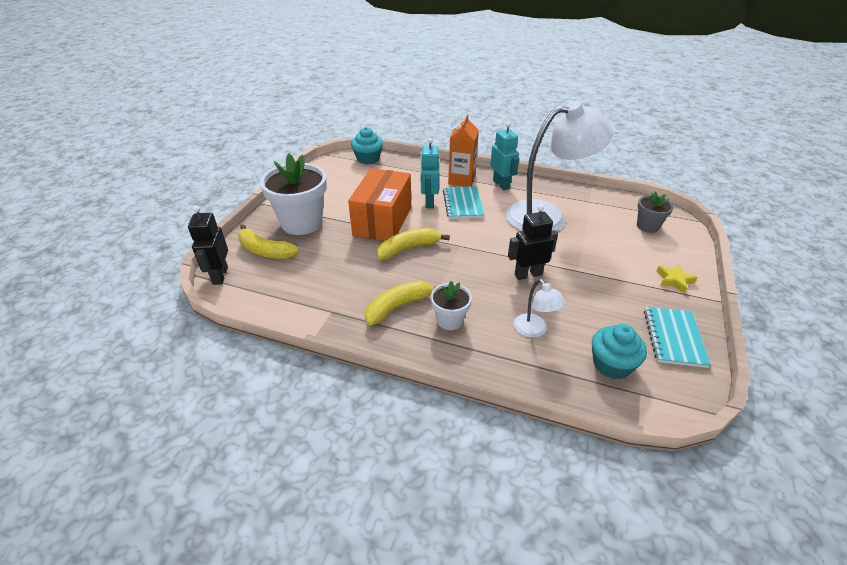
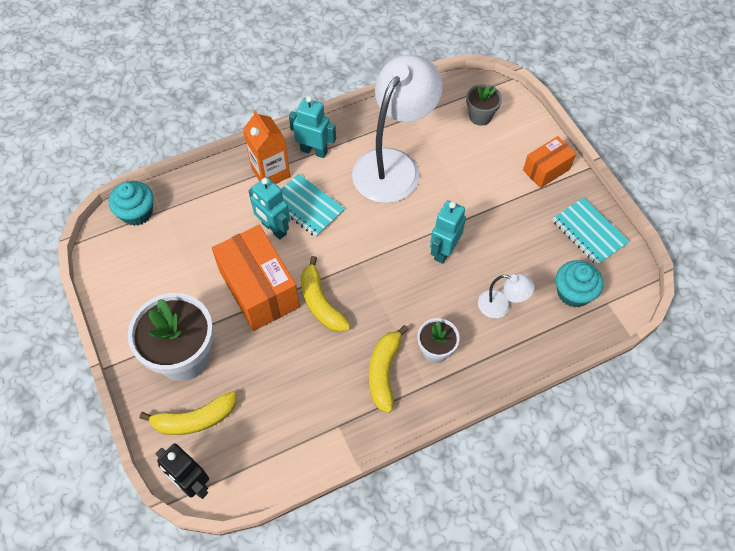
camera: 45 degrees left, 20 degrees up
yellow banana [377,228,450,260] -> yellow banana turned 45 degrees counterclockwise [301,256,351,332]
black robot [508,205,558,280] -> turquoise robot [430,200,466,264]
yellow star [656,264,698,294] -> orange box [523,136,576,188]

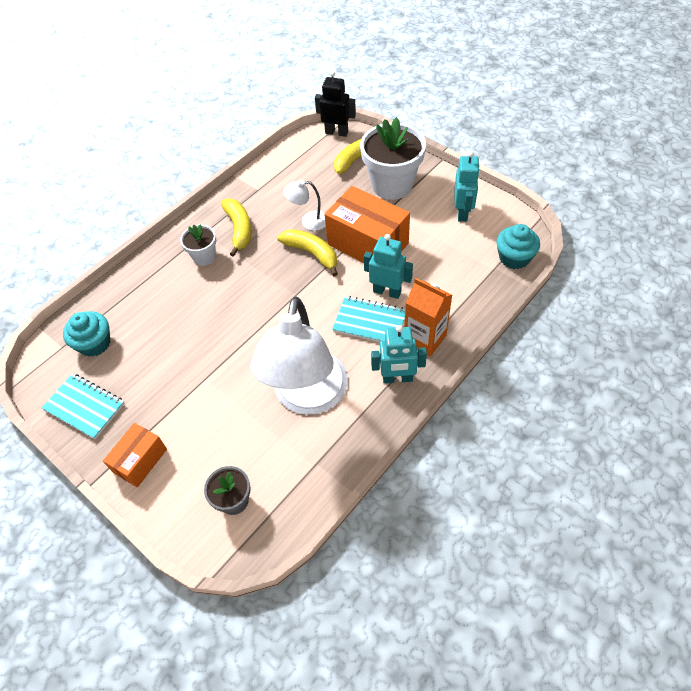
camera: 160 degrees right, 5 degrees down
turquoise robot [430,200,466,264] -> turquoise robot moved to [454,151,480,222]
white lamp [478,273,535,318] -> white lamp moved to [283,180,326,231]

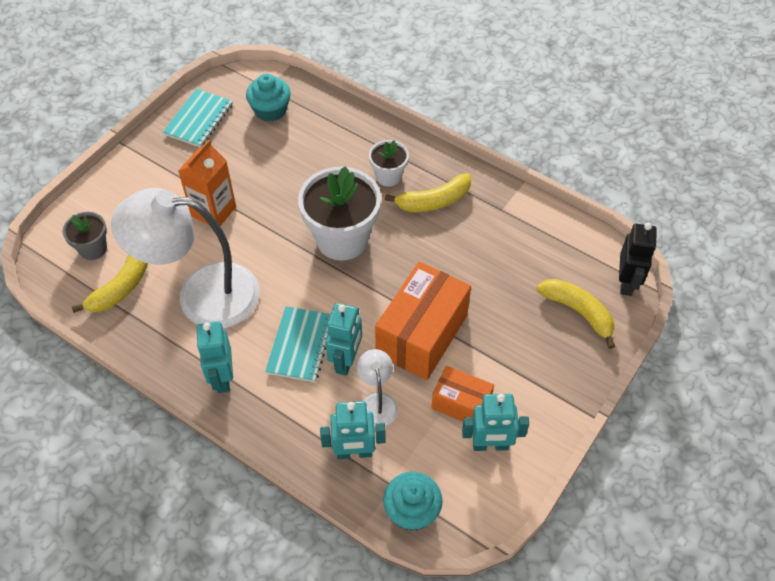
camera: 80 degrees right, 0 degrees up
orange box [103,423,167,487] -> orange box moved to [431,366,494,422]
yellow banana [277,229,338,276] -> yellow banana moved to [72,255,148,313]
white lamp [283,180,326,231] -> white lamp moved to [357,349,398,427]
white flower pot [360,117,426,200] -> white flower pot moved to [298,166,381,260]
orange carton [405,278,452,357] -> orange carton moved to [178,140,236,226]
none -> turquoise robot [320,401,386,459]

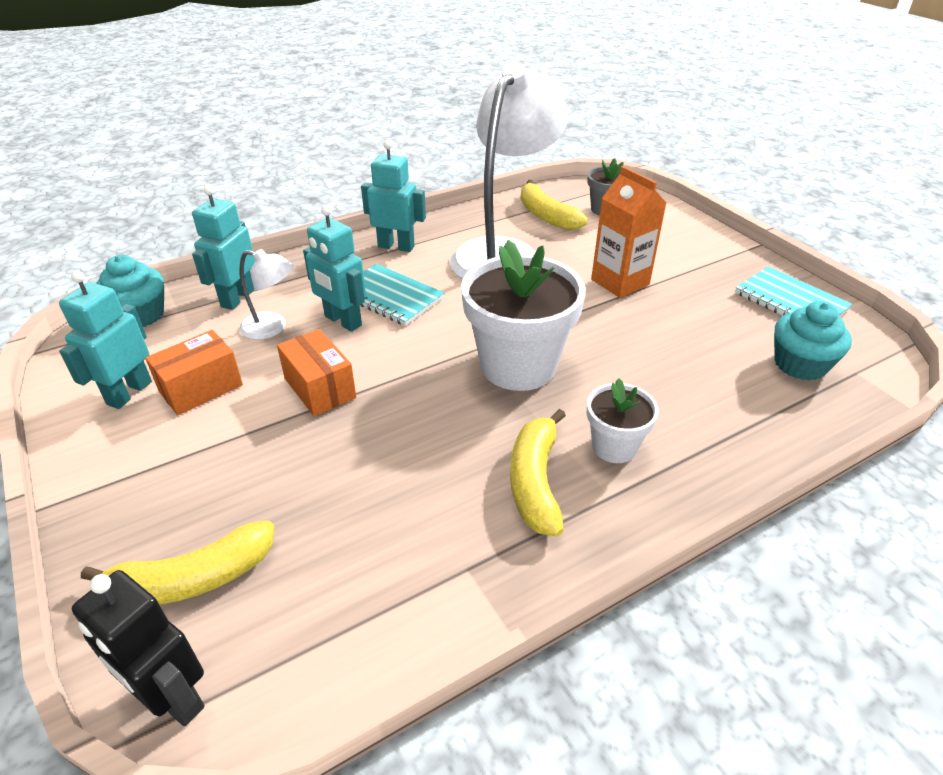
camera: 115 degrees right, 15 degrees down
orange box [375,262,471,380] -> orange box [277,329,356,416], size x0.57

